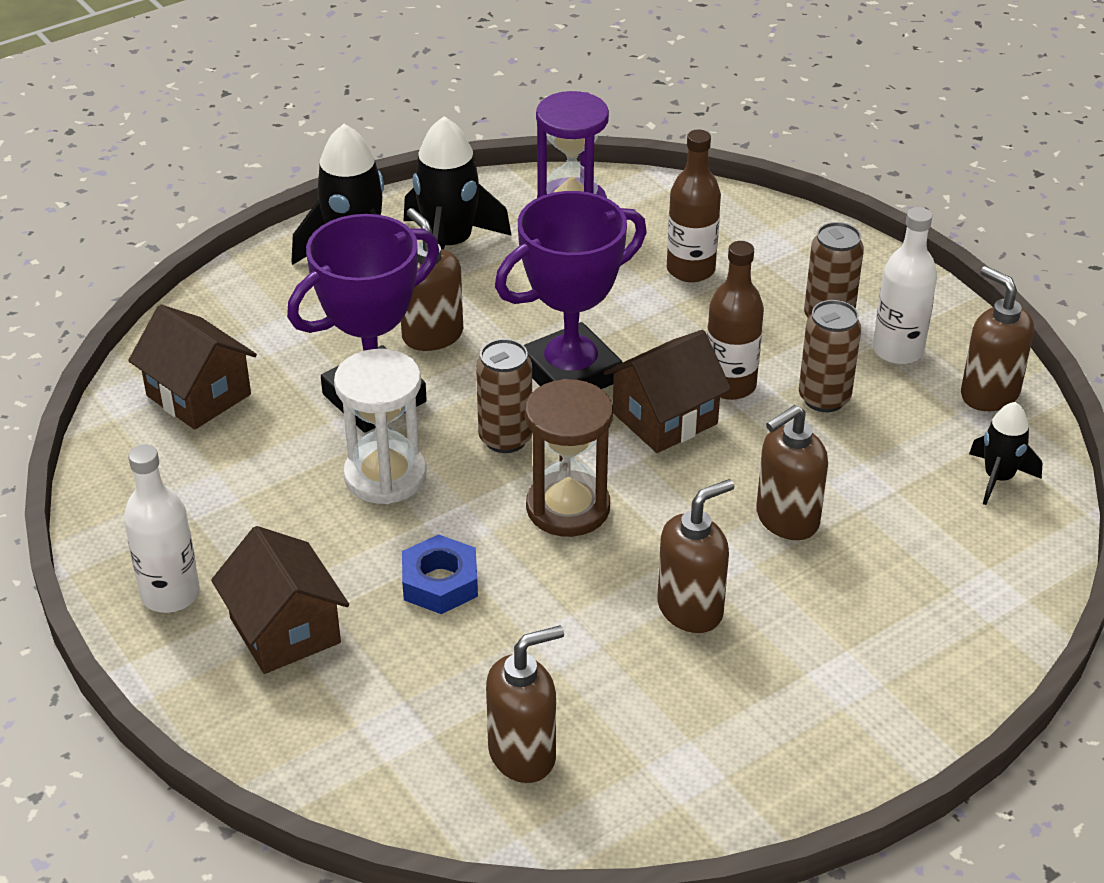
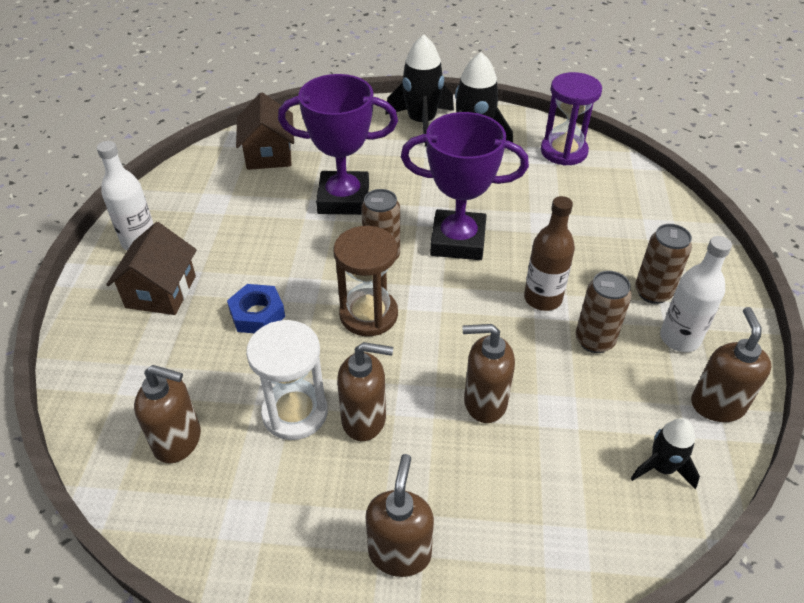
camera: 40 degrees right, 5 degrees up
white hourglass [334,349,427,504] -> white hourglass moved to [246,320,328,440]
brown soap dispenser [401,208,463,351] -> brown soap dispenser moved to [366,454,434,577]
brown house [604,330,731,453] -> none
brown bottle [667,130,721,282] -> none

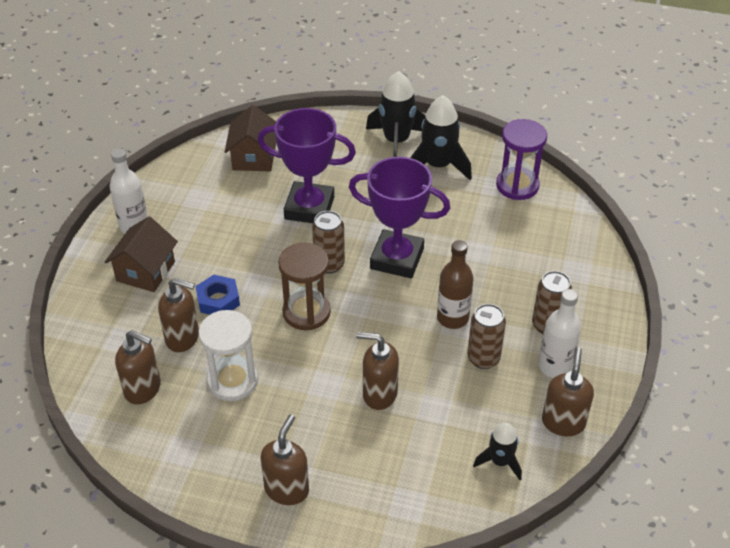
camera: 10 degrees right, 0 degrees up
brown soap dispenser [337,342,393,441] -> brown soap dispenser moved to [158,278,199,352]

